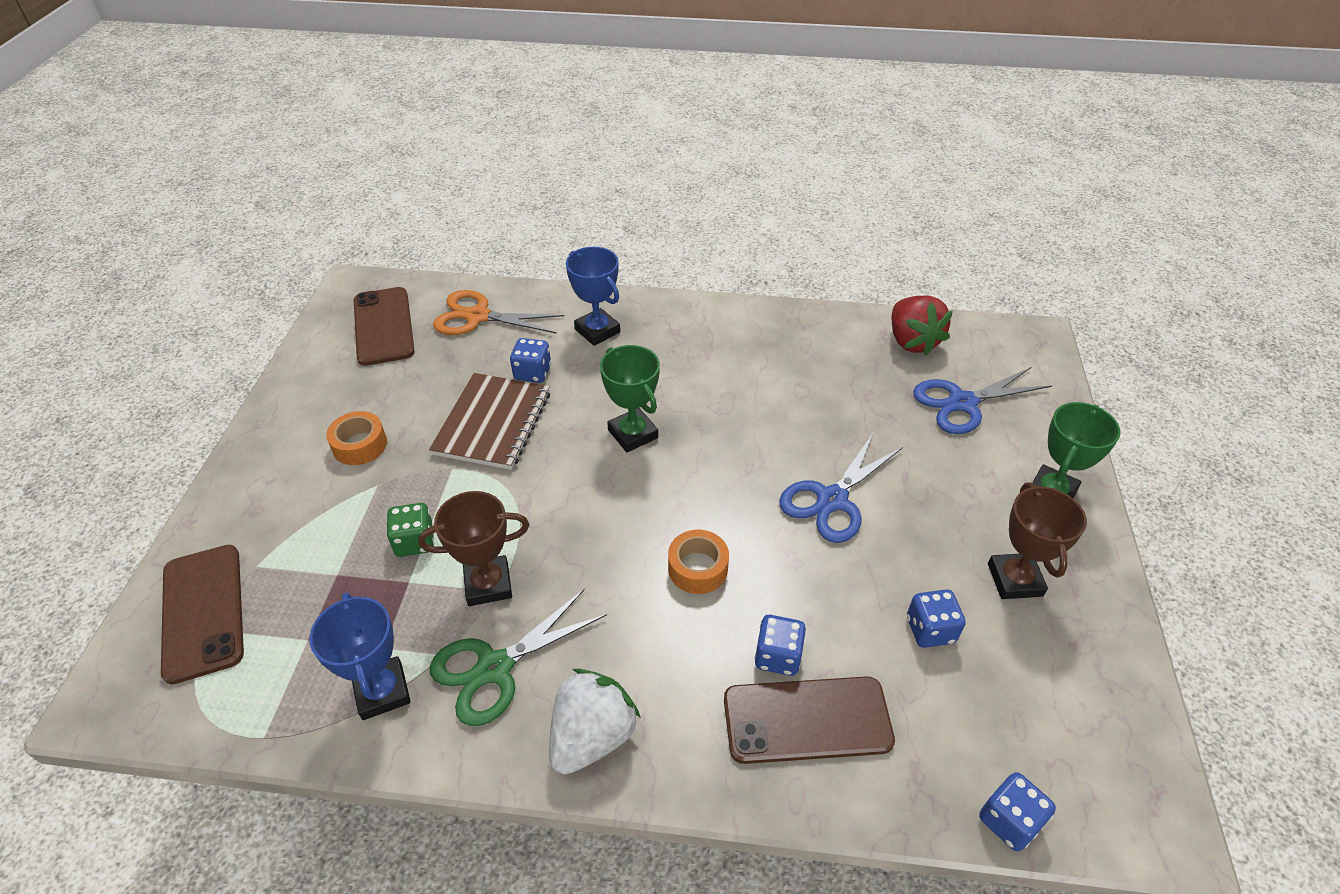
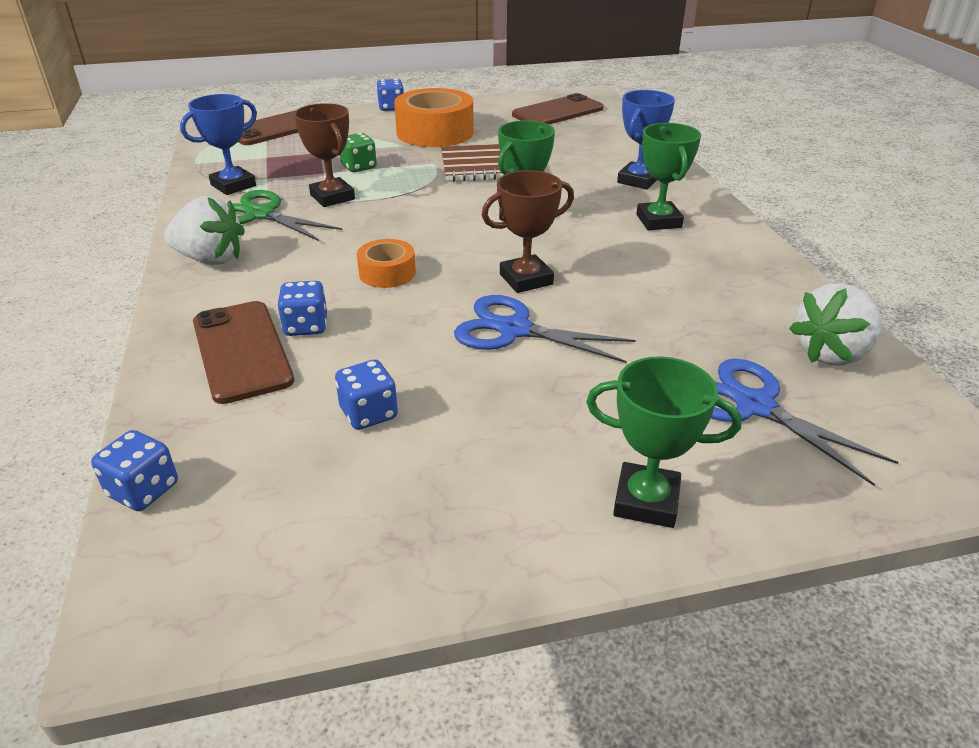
camera: 70 degrees right, 10 degrees down
orange tape [326,411,387,465] -> orange tape [394,88,474,147], size x1.91
orange scissors [433,290,564,335] -> none
blue dice [510,338,551,383] -> blue dice moved to [376,79,404,111]
red strawberry [891,296,953,356] -> white strawberry [789,283,882,366]
brown trophy [988,483,1087,599] -> brown trophy moved to [482,170,574,293]
none -> green trophy [636,123,701,230]

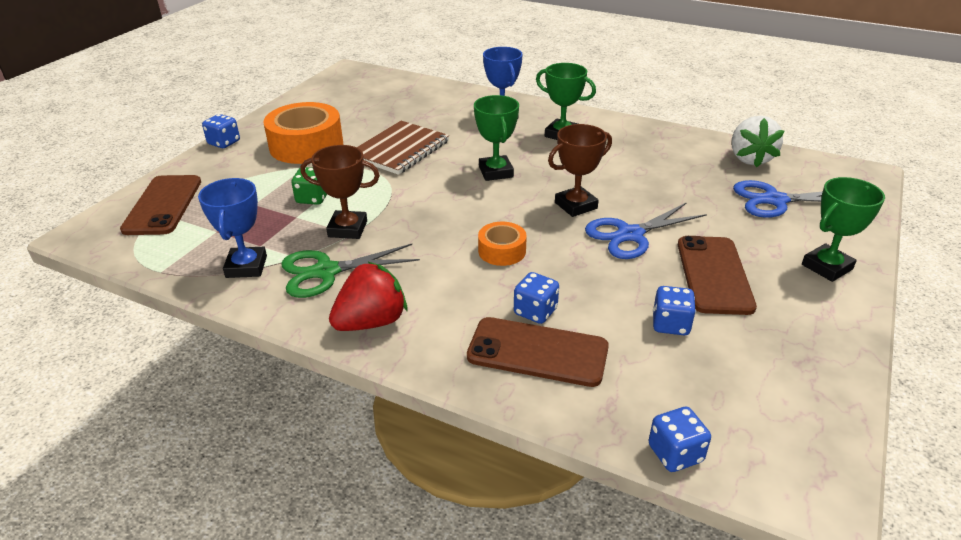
camera: 50 degrees left, 0 degrees up
white strawberry [164,196,245,265] -> red strawberry [329,261,407,331]
brown trophy [482,170,574,293] -> brown trophy turned 45 degrees clockwise [548,124,612,217]
brown phone [512,93,604,125] -> brown phone moved to [678,236,757,315]

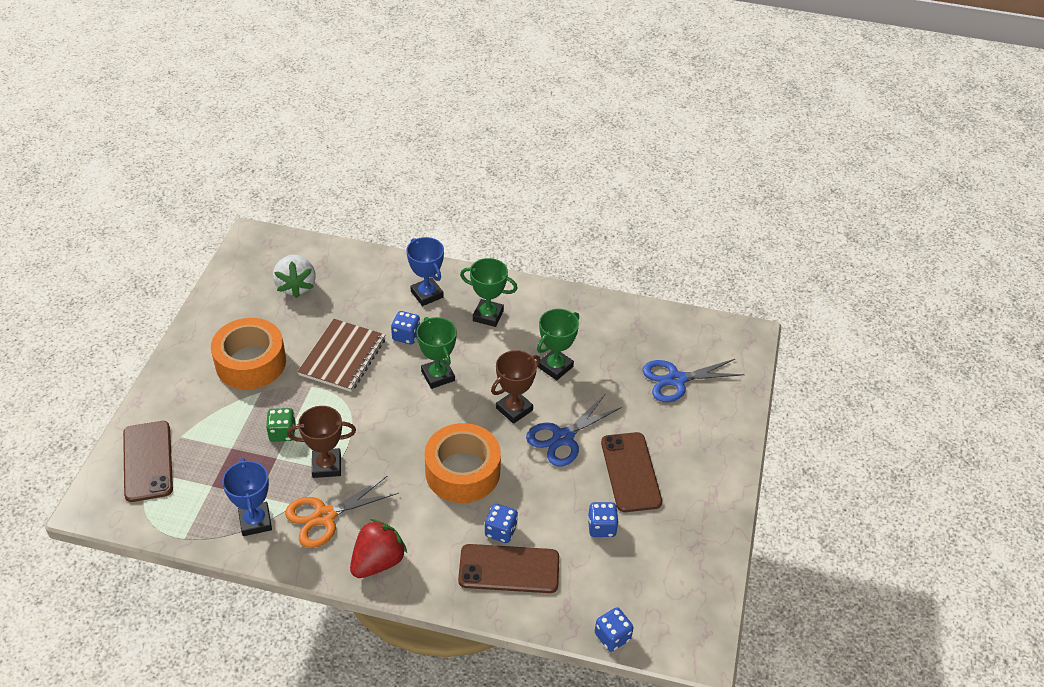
camera: 15 degrees left, 10 degrees up
blue dice [202,114,240,148] -> blue dice moved to [391,311,420,344]
green scissors [281,244,420,298] -> orange scissors [285,475,399,548]
orange tape [478,222,527,266] -> orange tape [425,423,501,503], size x1.91
white strawberry [732,116,784,168] -> white strawberry moved to [273,255,316,298]
green trophy [802,177,885,282] -> green trophy moved to [537,309,579,380]

